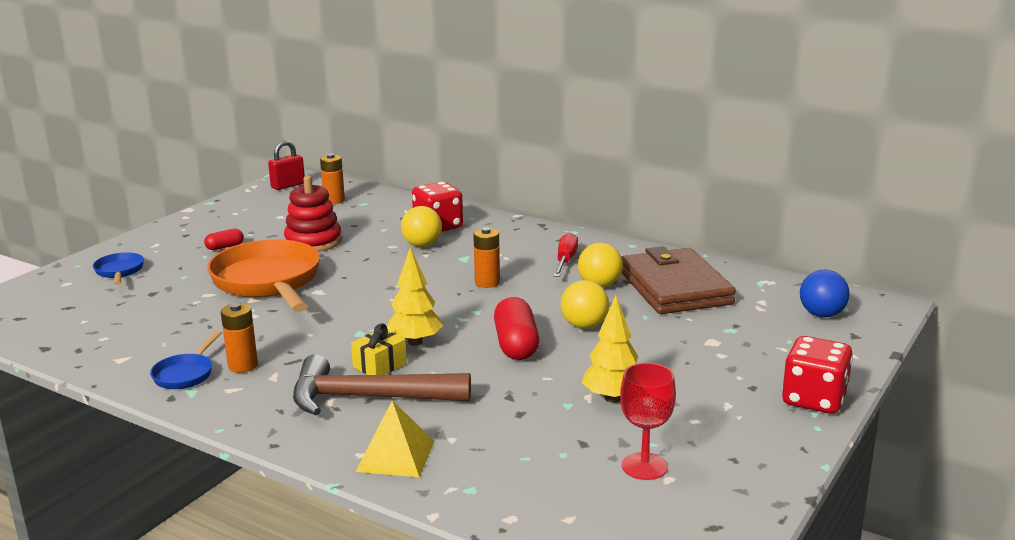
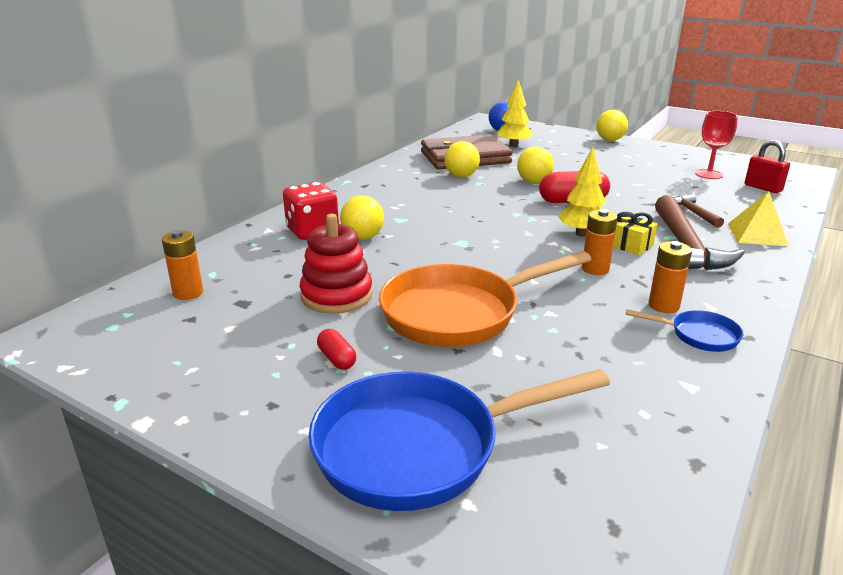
camera: 90 degrees left, 5 degrees up
blue pan [93,252,144,285] -> blue pan [309,369,610,511], size x2.20
red padlock [268,141,305,190] -> red padlock moved to [745,140,790,193]
orange battery [473,227,500,288] -> orange battery moved to [582,209,618,275]
red screwdriver [553,233,578,277] -> none
yellow tree [582,295,638,403] -> yellow tree moved to [497,80,533,147]
red dice [782,336,853,414] -> yellow ball [596,110,628,141]
none -> brown hammer [674,194,724,228]

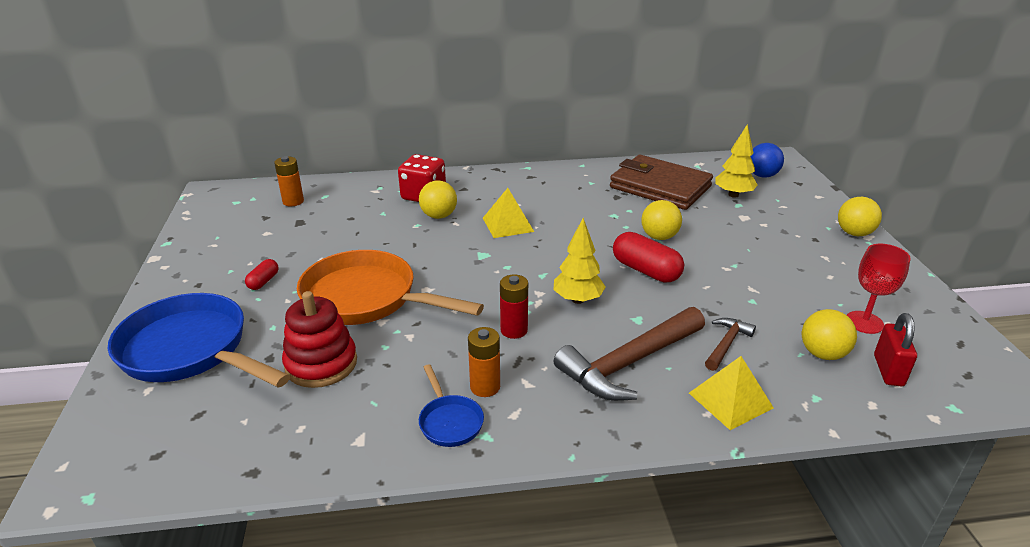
camera: 50 degrees right, 5 degrees up
red stacking toy [299,214,373,314] -> red stacking toy moved to [282,291,357,388]
yellow ball [444,141,480,177] -> yellow ball moved to [802,309,857,360]
orange battery [582,209,618,275] -> red battery [500,274,528,339]
yellow gift [613,212,657,255] -> none
none -> yellow pyramid [483,188,534,238]

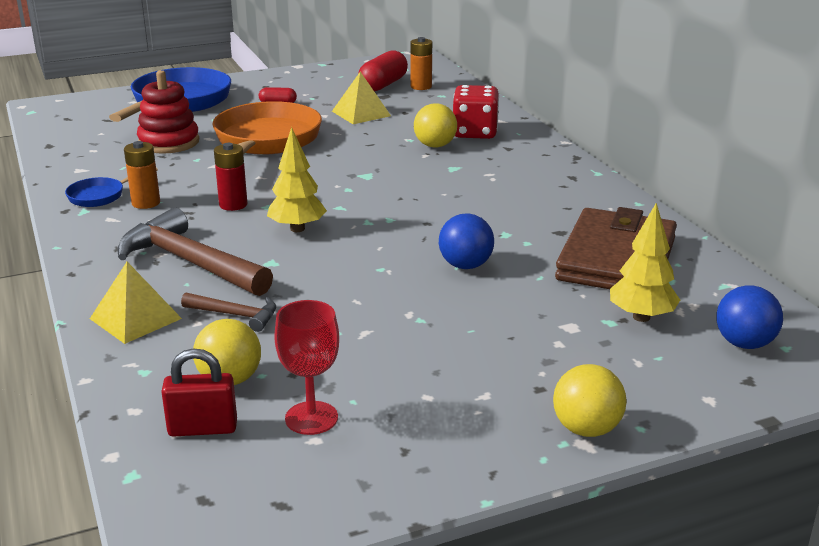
camera: 75 degrees right, 5 degrees down
yellow pyramid [483,188,534,238] -> yellow pyramid moved to [332,72,391,124]
red capsule [613,232,684,282] -> red capsule moved to [358,51,408,91]
yellow ball [641,200,682,240] -> blue ball [439,213,494,269]

